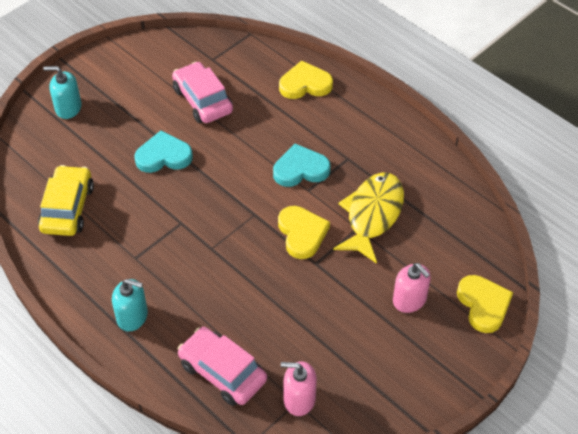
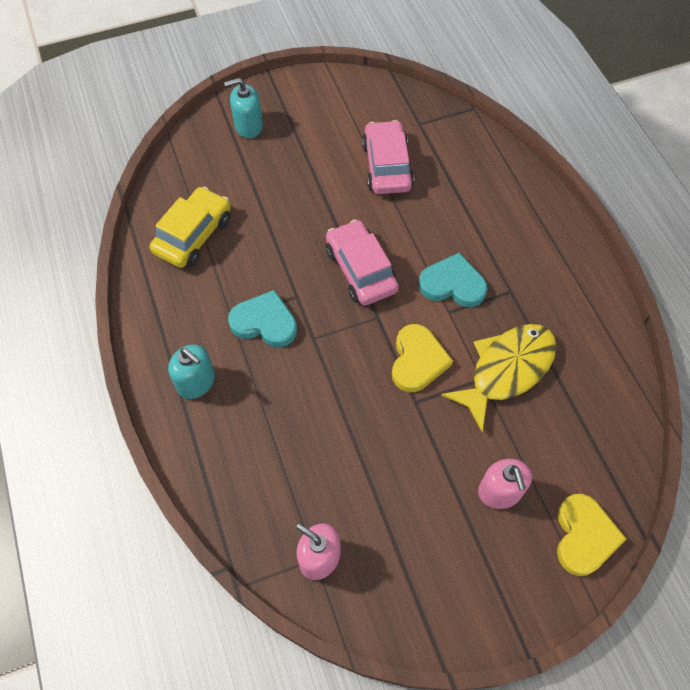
camera: 25 degrees right, 10 degrees up
turquoise soap dispenser [43,66,82,119] -> turquoise soap dispenser turned 45 degrees counterclockwise [224,78,263,138]
turquoise heart [134,131,193,173] -> turquoise heart moved to [228,290,297,347]
pink car [178,327,267,406] -> pink car moved to [326,219,399,305]
yellow heart [279,60,333,99] -> none

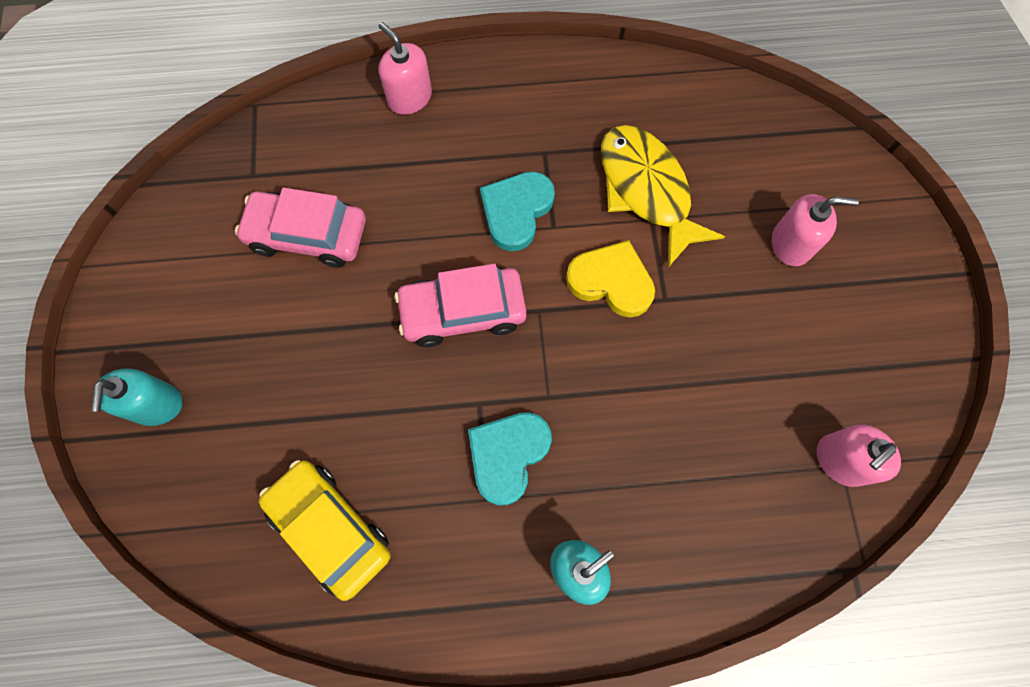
camera: 75 degrees left, 10 degrees up
yellow heart [557,494,627,576] -> none
none -> pink soap dispenser [379,22,432,115]

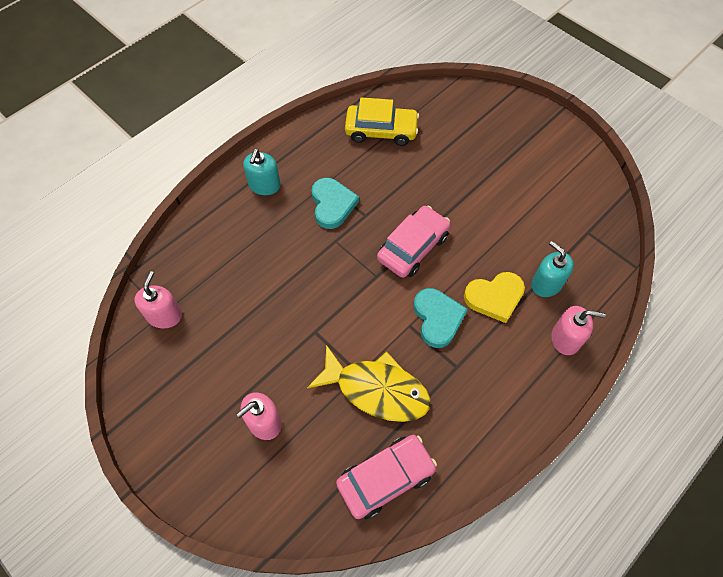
camera: 140 degrees right, 10 degrees down
turquoise soap dispenser [91,368,183,426] -> turquoise soap dispenser moved to [531,241,574,297]
pink car [235,188,366,268] -> pink car moved to [336,435,437,519]
yellow heart [566,240,655,317] -> yellow heart moved to [464,272,525,323]

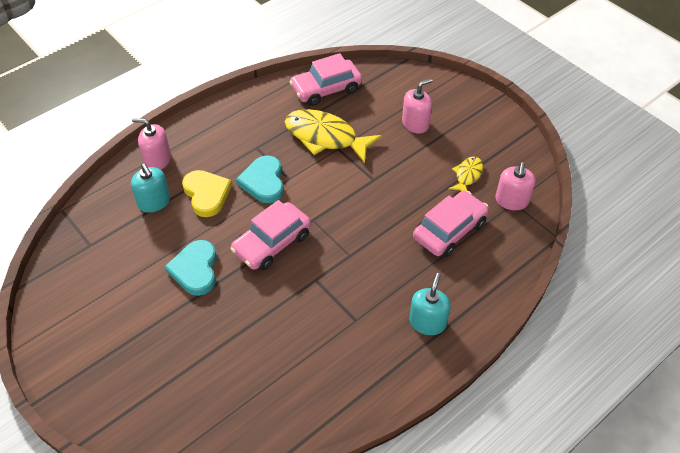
camera: 175 degrees left, 10 degrees down
turquoise heart [312,178,359,229] -> turquoise heart moved to [165,240,217,296]
yellow car [345,97,419,146] -> none
yellow heart [464,272,525,323] -> yellow heart turned 75 degrees clockwise [182,170,232,217]
none -> pink car [413,191,489,257]
none -> yellow fish [449,156,483,191]

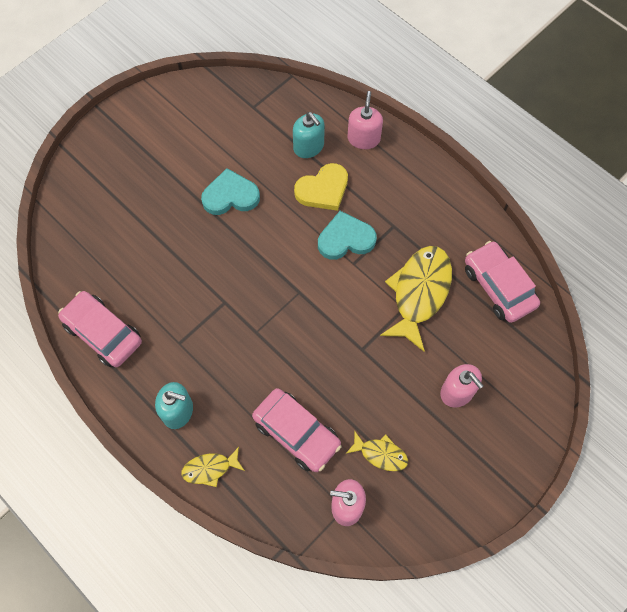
camera: 85 degrees right, 15 degrees up
turquoise soap dispenser [131,163,170,213] -> turquoise soap dispenser turned 90 degrees counterclockwise [293,112,325,158]
pink car [230,200,311,271] -> pink car moved to [58,291,142,367]
none -> yellow fish [181,447,245,487]

